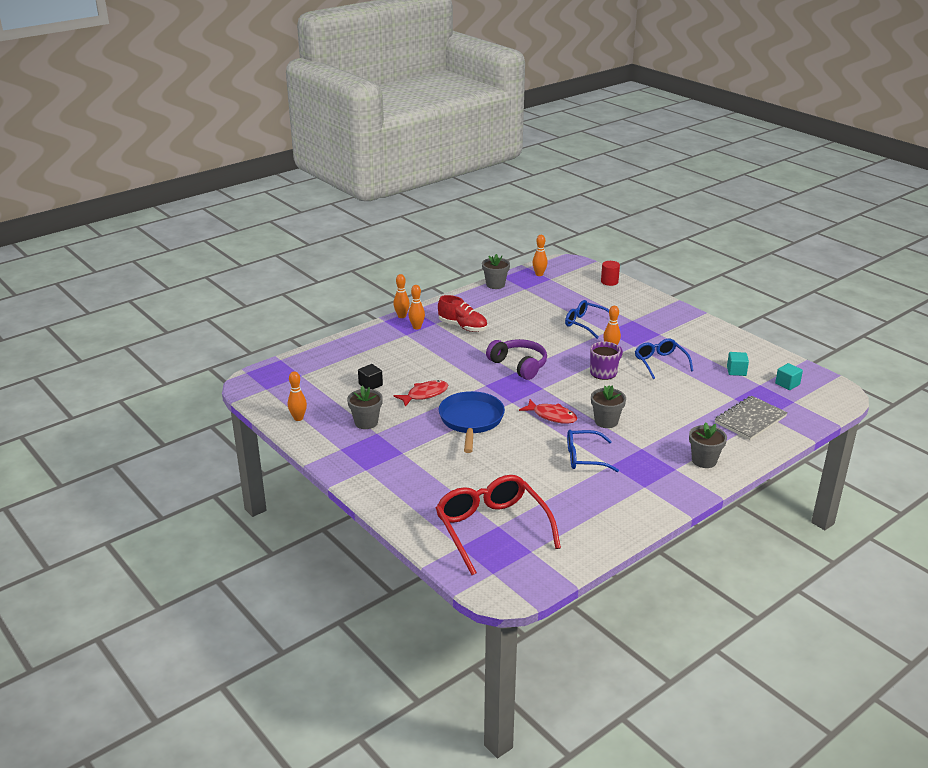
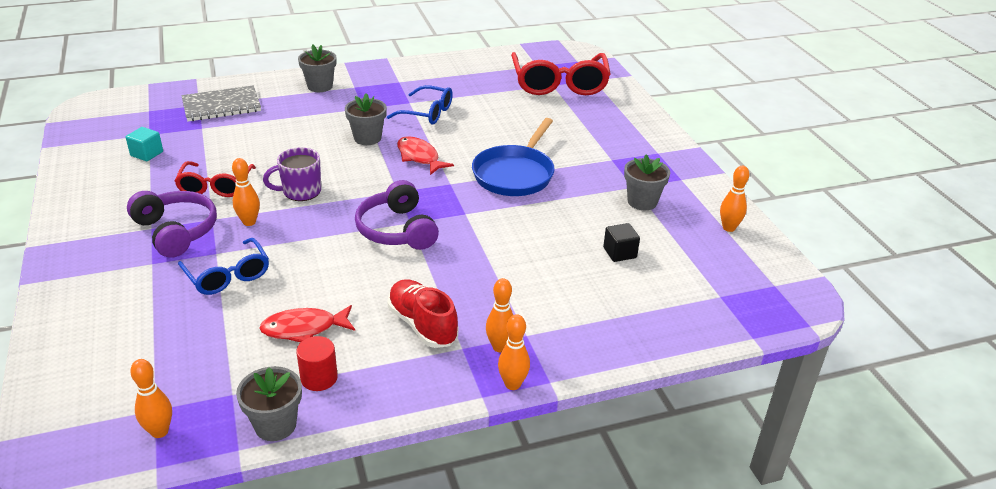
camera: 160 degrees left, 5 degrees up
red fish [393,380,448,407] -> red fish moved to [259,305,355,342]
red cylinder [601,261,620,286] -> red cylinder moved to [296,336,338,391]
blue glasses [635,339,693,379] -> red glasses [174,161,256,197]
turquoise cube [775,363,803,390] -> none
none -> purple headphones [127,191,217,258]

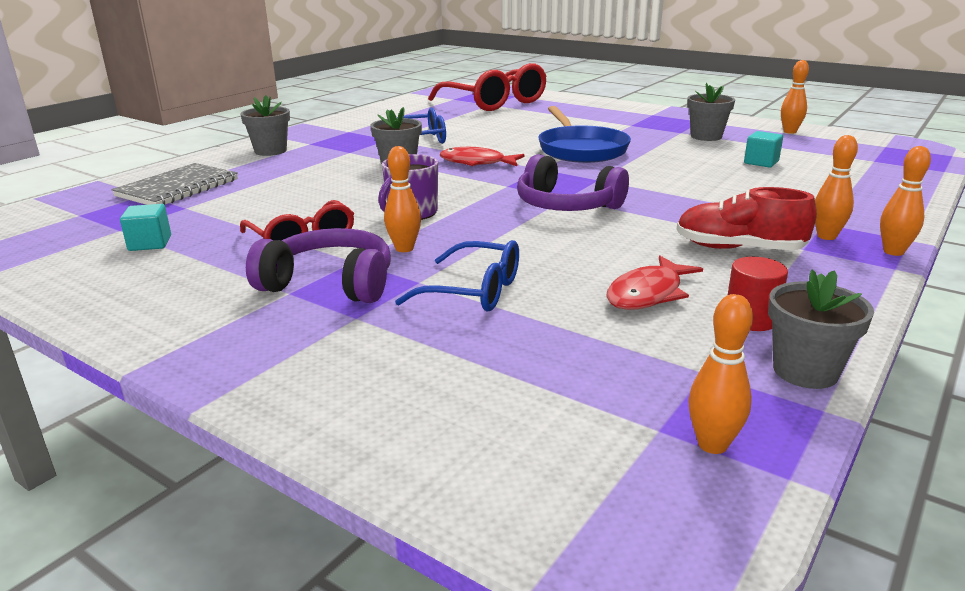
camera: 35 degrees left, 10 degrees down
black cube [603,223,640,262] -> turquoise cube [744,131,783,168]

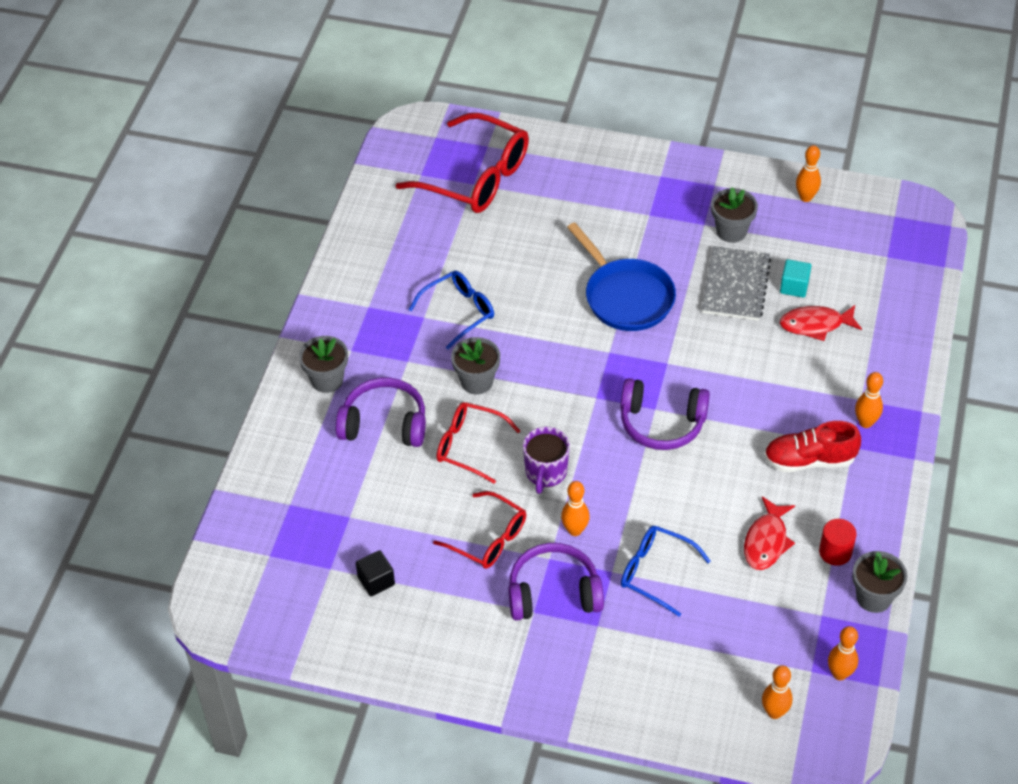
camera: 20 degrees left, 25 degrees up
grey notebook [111,163,238,205] -> grey notebook moved to [702,246,771,321]
turquoise cube [120,204,171,251] -> black cube [356,550,395,596]
blue glasses [395,240,519,311] -> blue glasses turned 150 degrees counterclockwise [621,526,711,617]
red fish [440,147,525,166] -> red fish moved to [780,305,862,341]
orange bowling pin [880,146,931,256] -> orange bowling pin moved to [762,665,793,719]
none -> purple headphones [336,377,426,447]
none -> red glasses [437,402,520,484]

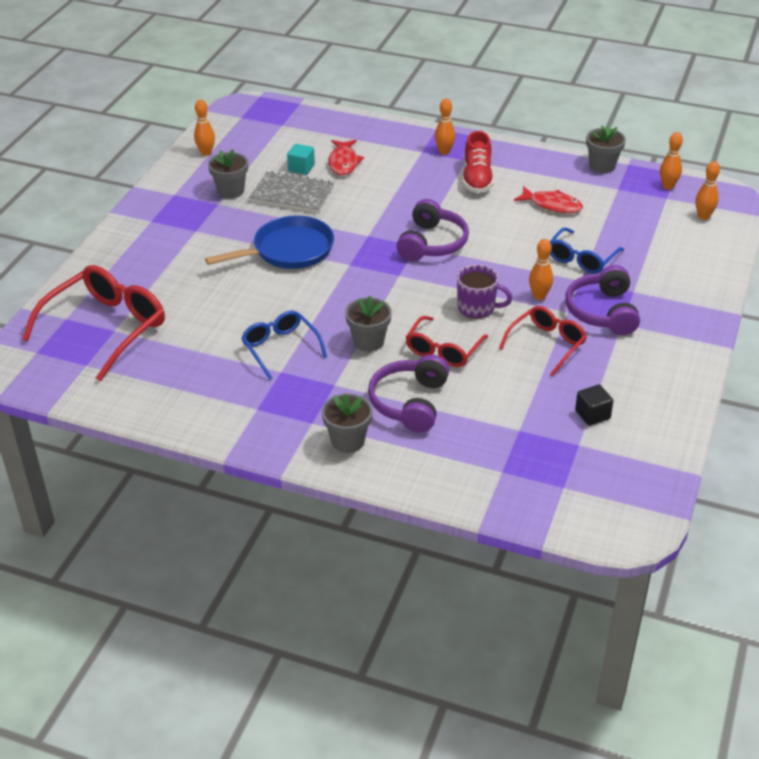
camera: 85 degrees left, 10 degrees down
red cylinder [819,519,857,566] -> none

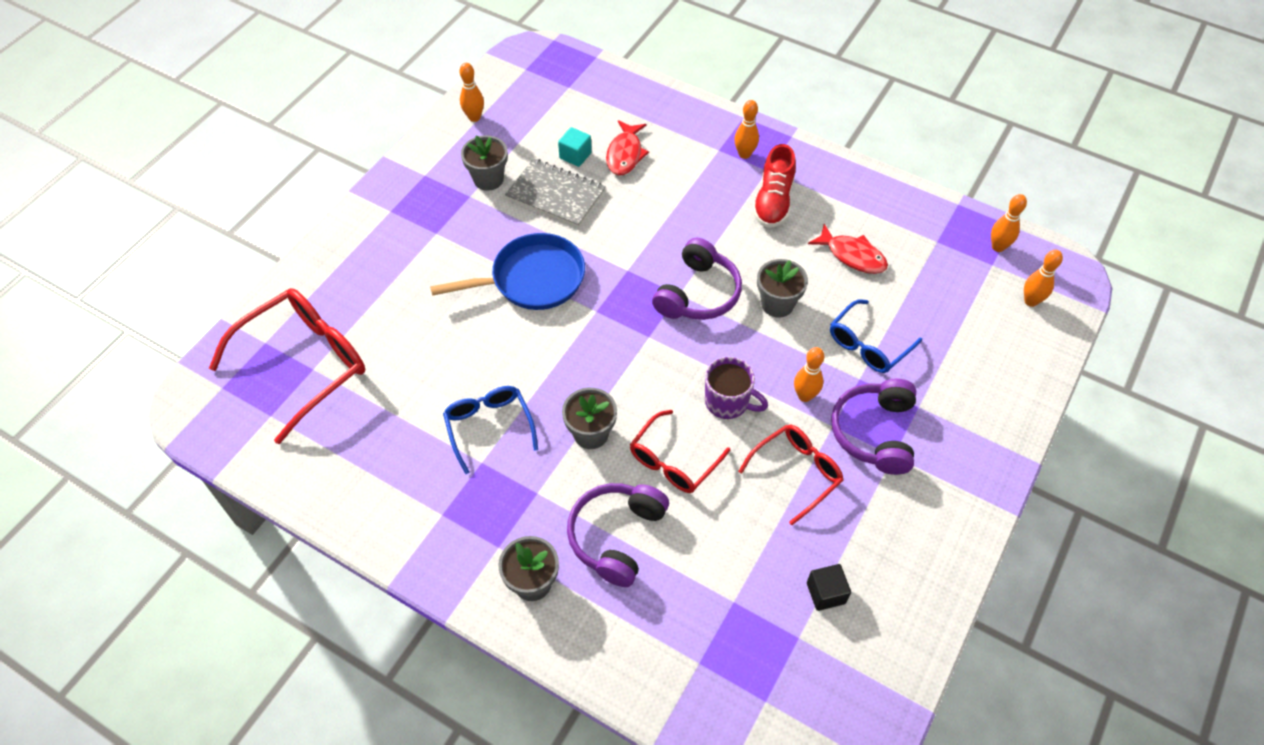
camera: 10 degrees right, 15 degrees up
grey flower pot [586,125,626,173] -> grey flower pot moved to [757,259,808,318]

